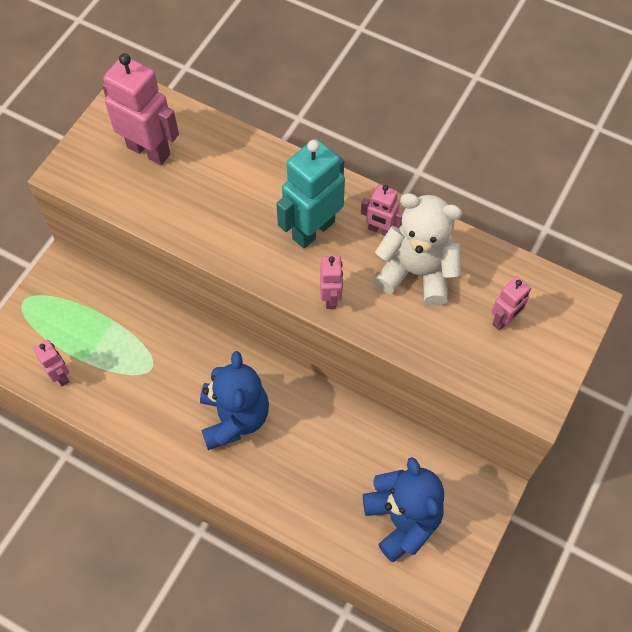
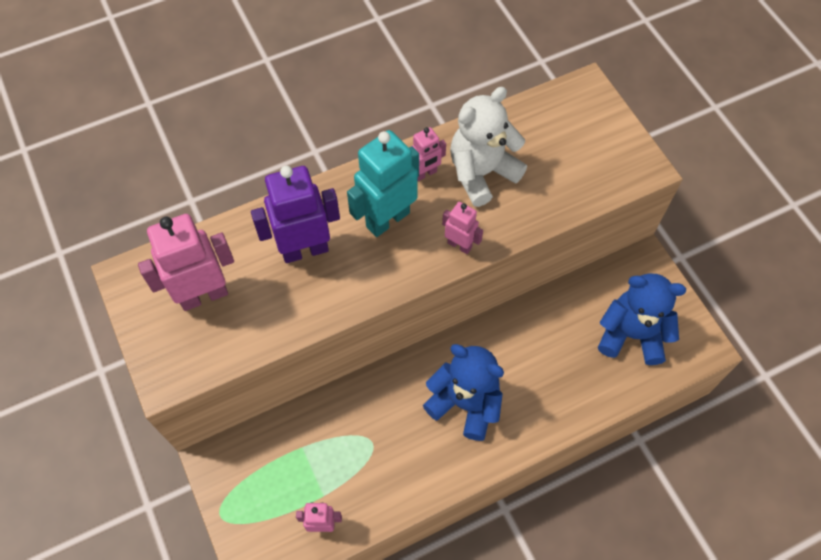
camera: 55 degrees left, 0 degrees up
turquoise robot [276,139,345,249] -> turquoise robot turned 60 degrees clockwise [347,130,419,237]
pink robot [491,276,531,331] -> none
none -> purple robot [251,166,340,263]

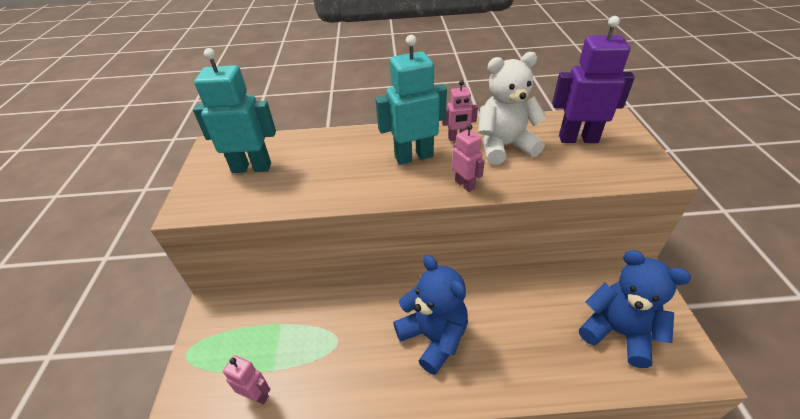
camera: 25 degrees right, 20 degrees down
pink robot [138,214,234,311] -> turquoise robot [193,48,276,173]
purple robot [251,166,340,263] -> purple robot moved to [552,16,635,143]

